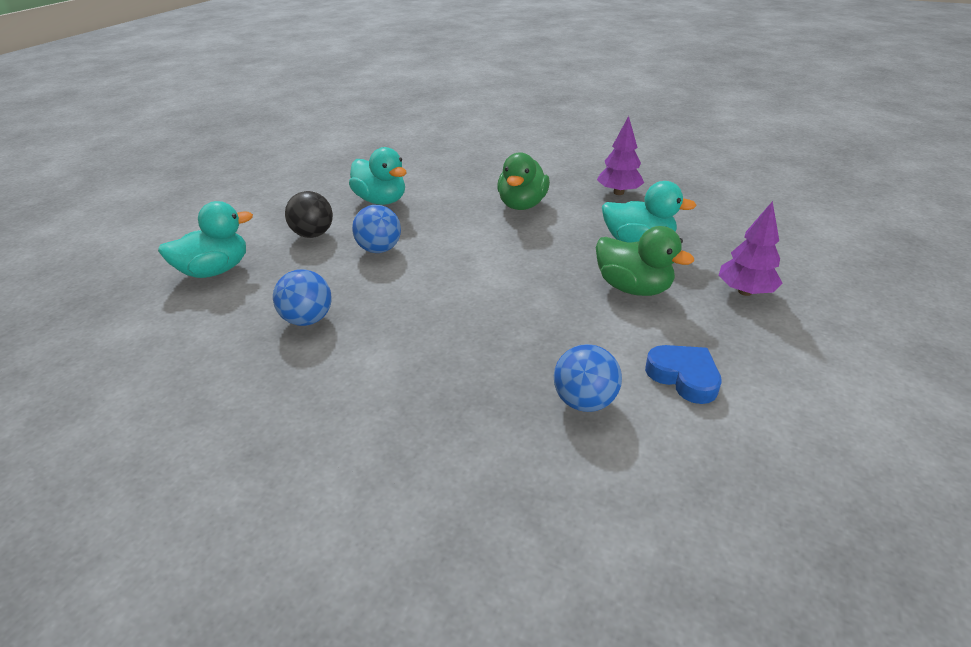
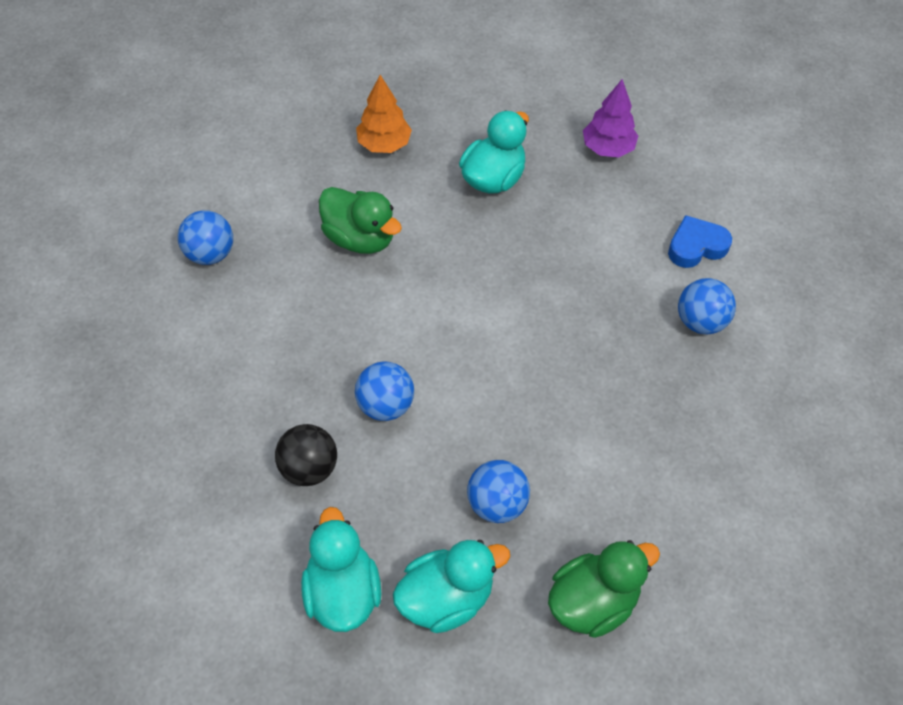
camera: 70 degrees left, 20 degrees up
turquoise duck [349,147,407,205] -> turquoise duck moved to [393,540,510,633]
green duck [596,226,694,296] -> green duck moved to [548,540,660,638]
purple tree [597,116,644,195] -> orange tree [356,75,412,153]
none -> blue ball [178,210,233,265]

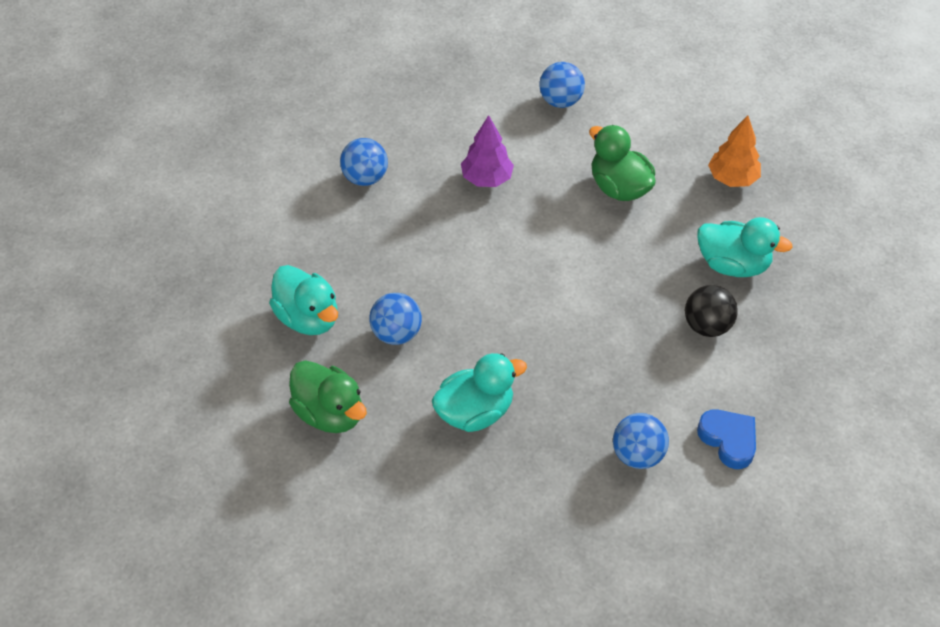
camera: 75 degrees right, 5 degrees down
black ball [275,424,337,486] -> black ball moved to [685,285,738,337]
turquoise duck [301,507,381,632] -> turquoise duck moved to [432,353,527,432]
green duck [319,187,402,254] -> green duck turned 120 degrees clockwise [589,125,656,201]
blue ball [355,362,414,421] -> blue ball moved to [340,138,388,186]
purple tree [583,79,638,158] -> purple tree moved to [461,115,514,187]

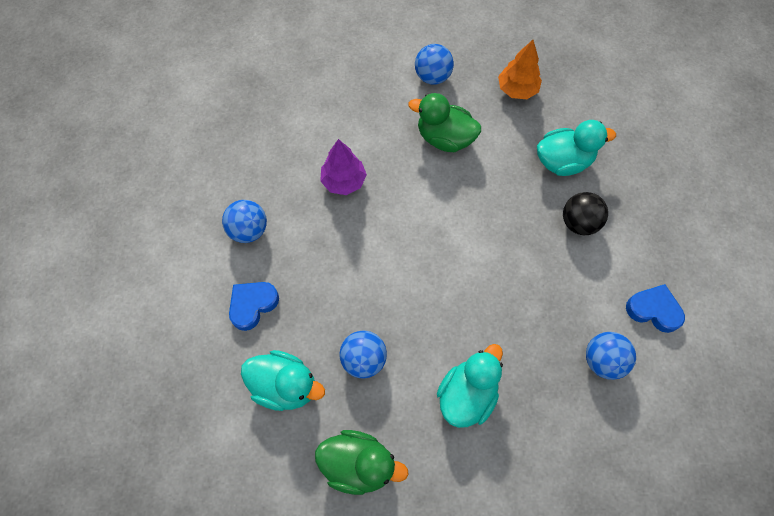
camera: 30 degrees left, 15 degrees up
blue ball [539,62,585,108] -> blue ball moved to [415,44,454,85]
none -> blue heart [229,282,279,331]

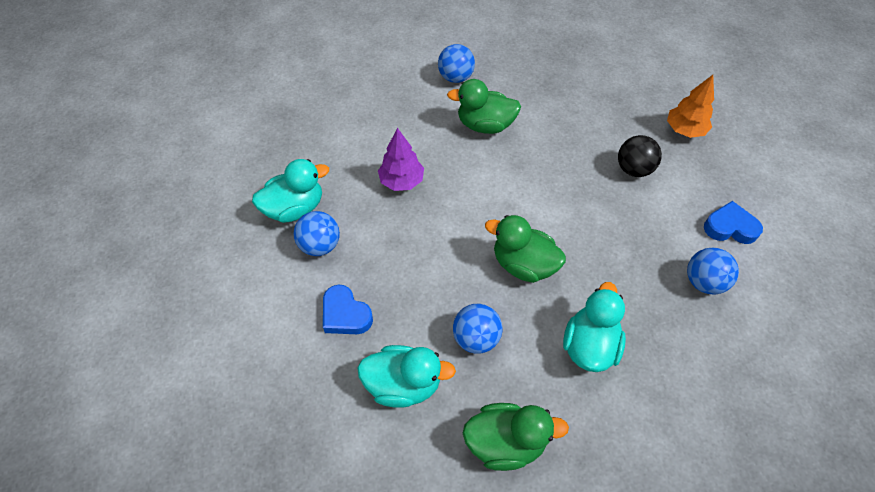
camera: 15 degrees left, 10 degrees down
blue heart [229,282,279,331] -> blue heart turned 75 degrees counterclockwise [323,284,373,334]
orange tree [498,40,542,99] -> orange tree moved to [667,75,714,138]
turquoise duck [537,120,616,176] -> turquoise duck moved to [252,159,329,223]
none -> green duck [485,215,566,283]

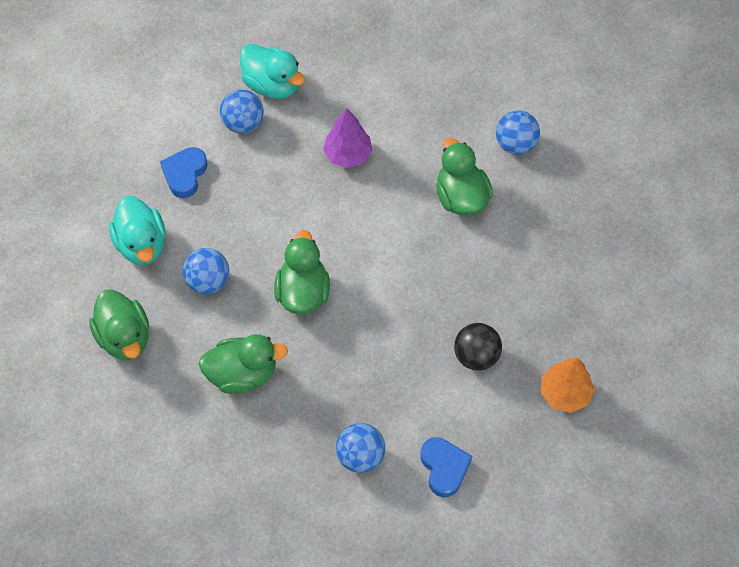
camera: 65 degrees right, 5 degrees up
turquoise duck [563,282,626,372] -> green duck [199,334,288,394]

